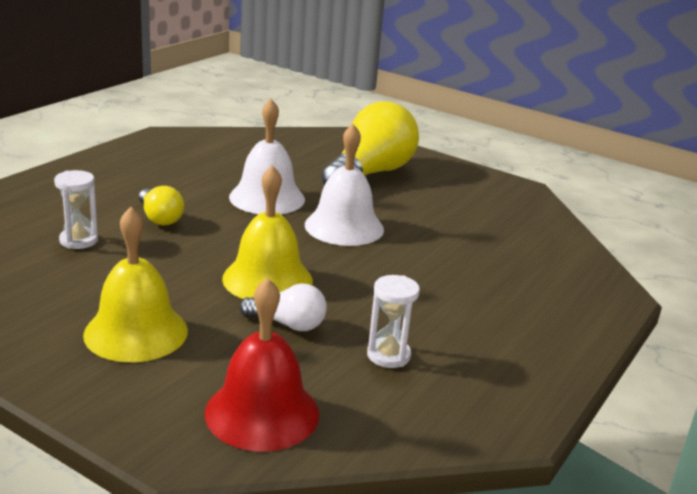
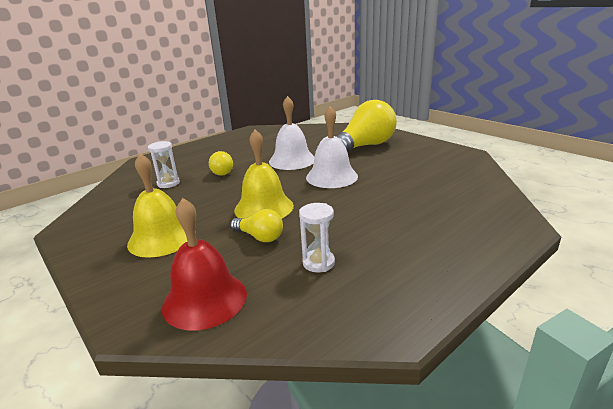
camera: 20 degrees right, 0 degrees up
white light bulb [240,283,327,331] -> yellow light bulb [230,209,283,242]

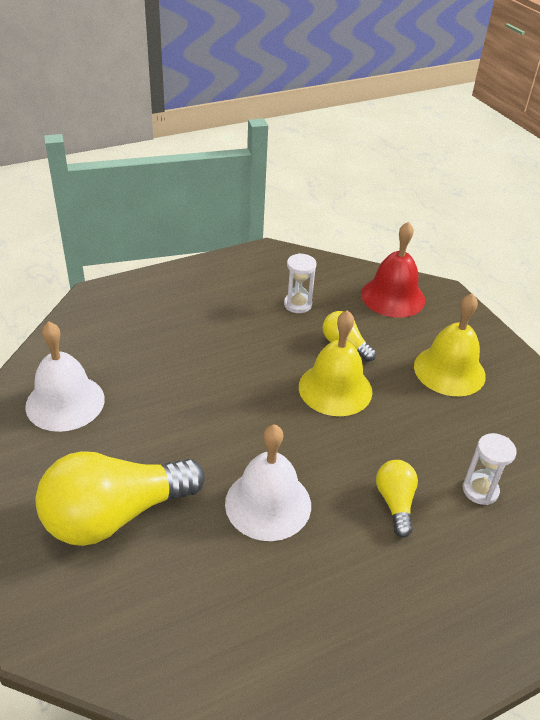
camera: 170 degrees left, 15 degrees up
white bell [306,106,358,188] -> white bell moved to [25,321,105,432]

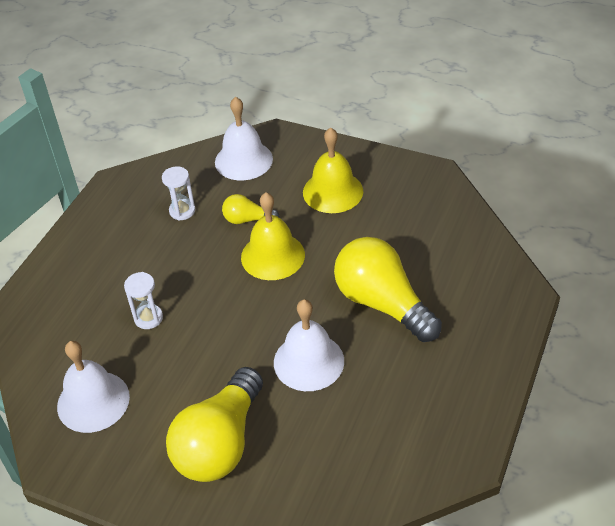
camera: 35 degrees left, 5 degrees up
red bell [361,221,425,318] -> white bell [215,97,273,180]
yellow light bulb [376,460,418,538] -> yellow light bulb [334,237,442,342], size x2.06
white hourglass [463,433,517,505] -> white hourglass moved to [124,272,163,329]

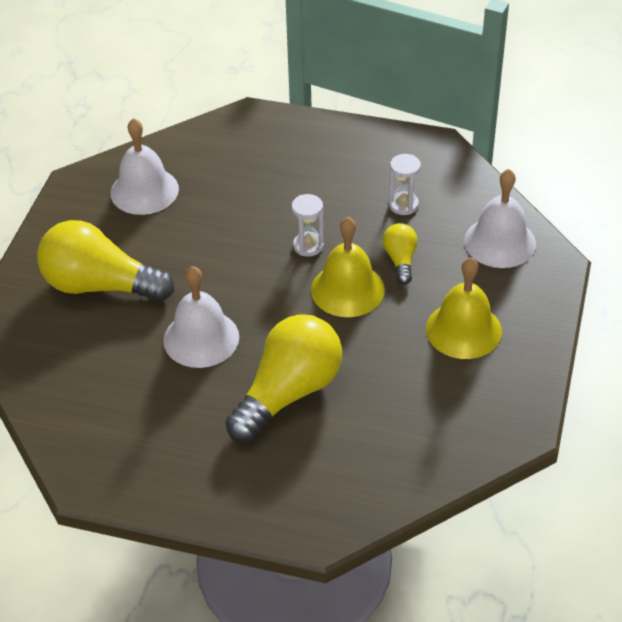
camera: 80 degrees right, 0 degrees up
white hourglass [124,272,163,329] -> white hourglass moved to [291,194,324,257]

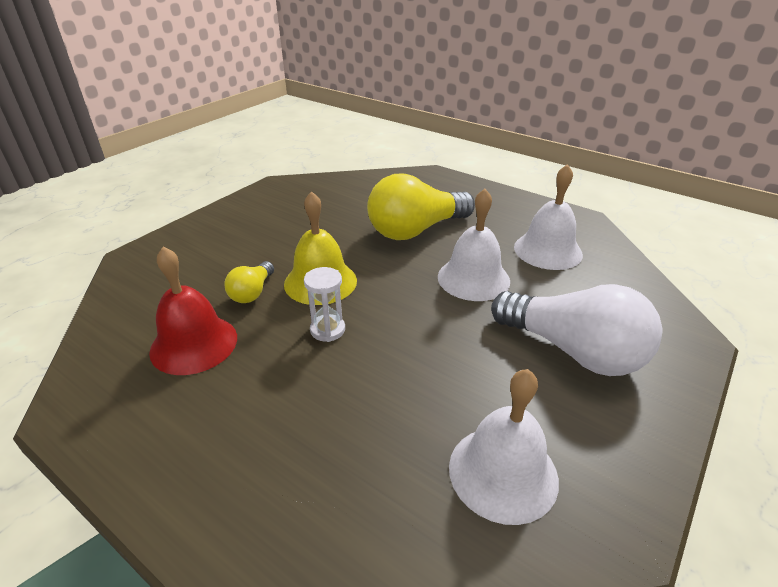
camera: 160 degrees left, 10 degrees down
yellow light bulb [37,220,174,302] -> white light bulb [491,284,663,376]
white hourglass [389,154,421,215] -> red bell [149,247,237,375]
yellow bell [426,257,502,359] -> none
white bell [464,169,536,268] -> white bell moved to [514,164,583,270]

